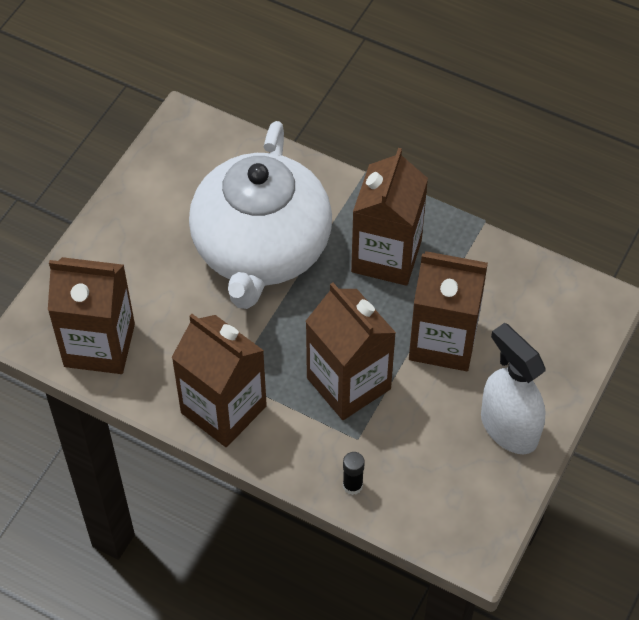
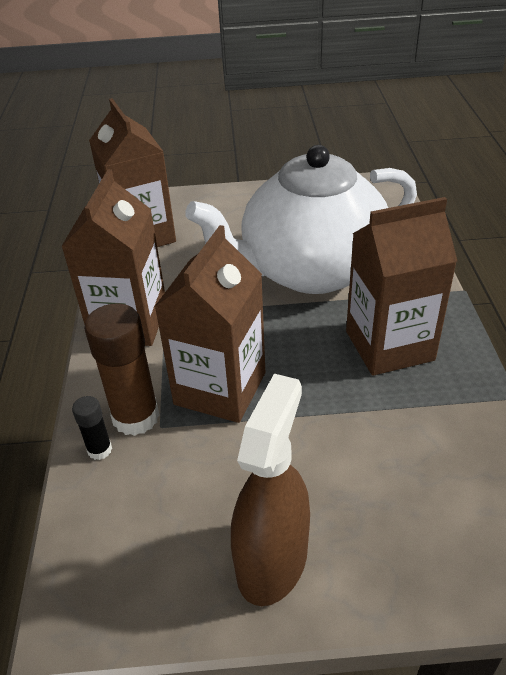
camera: 60 degrees right, 15 degrees down
brown carton [409,251,488,371] -> none
white spray bottle [481,323,546,454] -> brown spray bottle [231,374,310,606]
none -> brown glue stick [84,303,160,436]

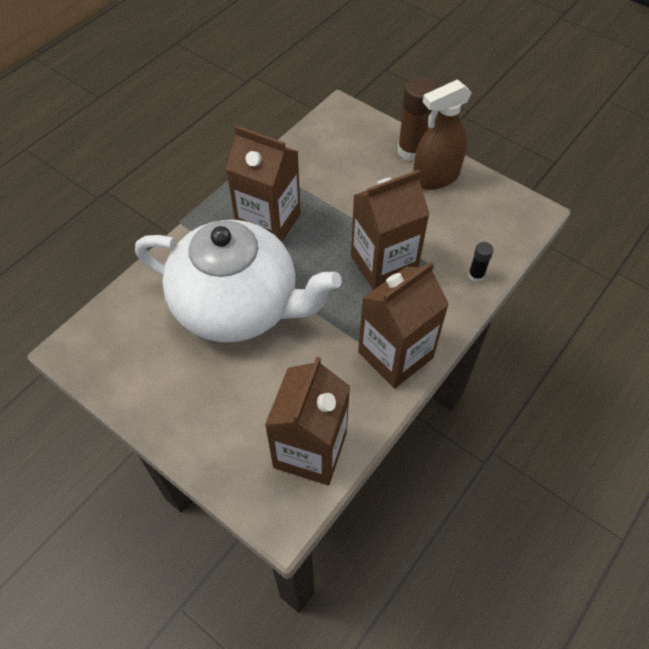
camera: 140 degrees left, 15 degrees up
brown glue stick [84,303,160,436] -> brown glue stick moved to [397,77,437,161]

